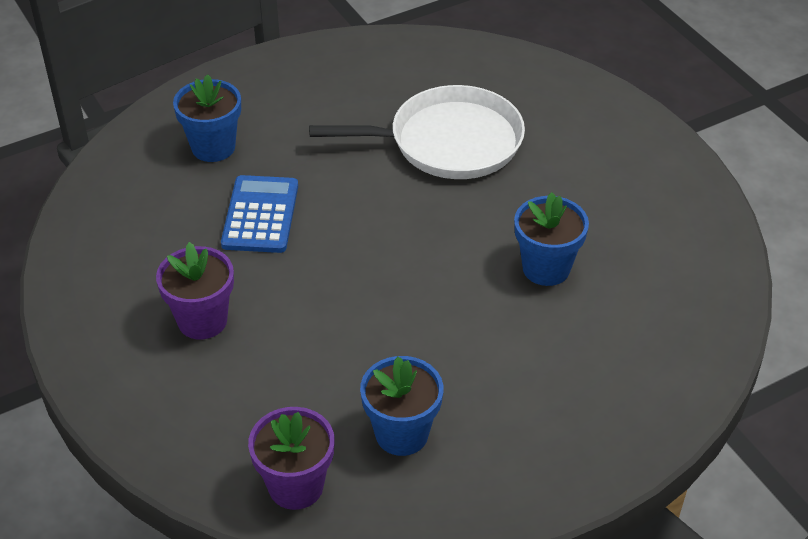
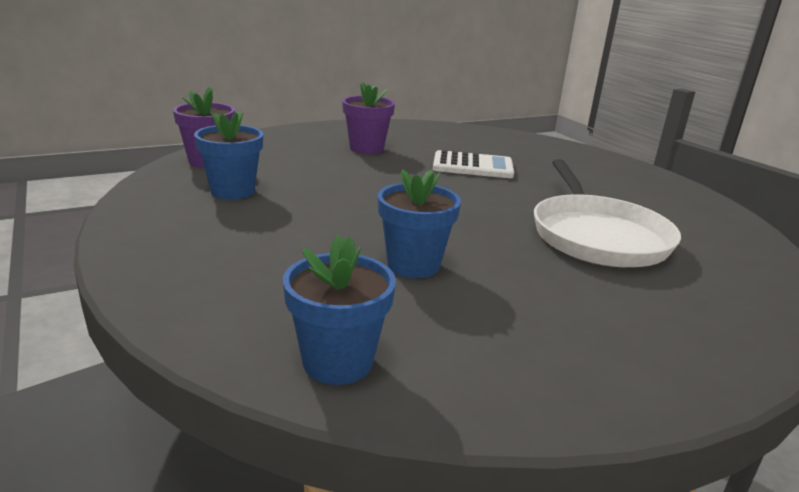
camera: 90 degrees right, 20 degrees down
blue flower pot [173,74,241,162] -> blue flower pot moved to [283,234,396,385]
blue calculator [221,175,298,253] -> white calculator [433,150,514,178]

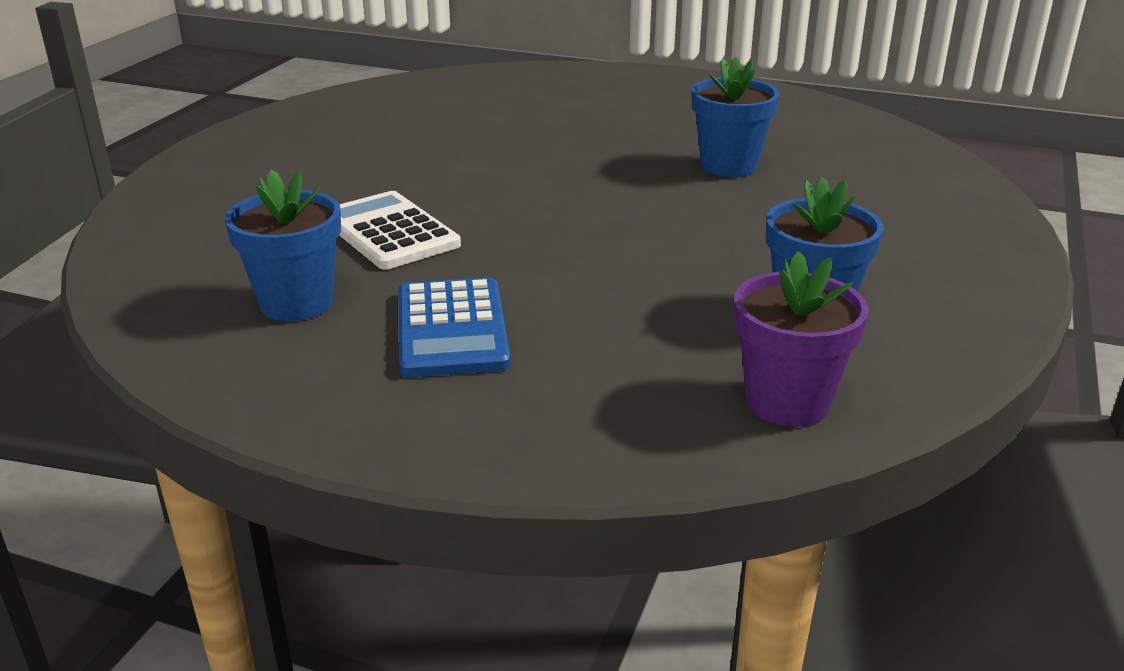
camera: 130 degrees left, 5 degrees up
blue flower pot [283,234,396,385] -> blue flower pot moved to [225,170,341,321]
purple flower pot [342,82,395,154] -> blue calculator [399,277,511,377]
white pan [534,159,681,267] -> none

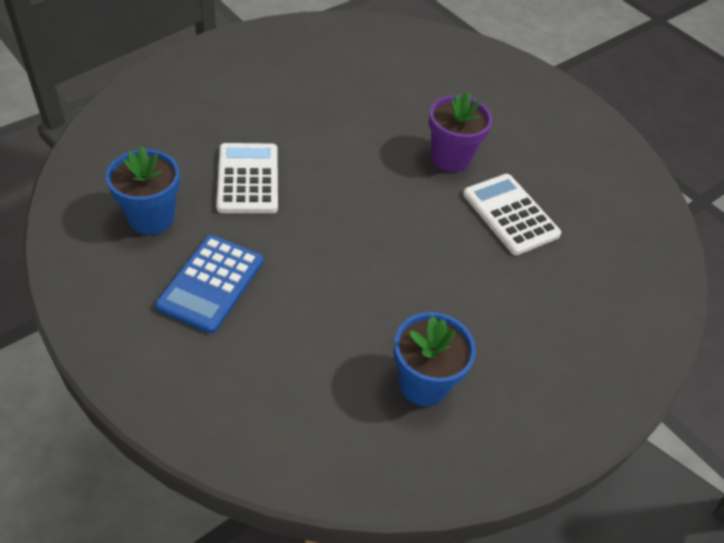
camera: 25 degrees right, 20 degrees up
blue flower pot [692,57,779,177] -> white calculator [463,174,561,255]
purple flower pot [734,251,869,427] -> purple flower pot moved to [429,92,492,172]

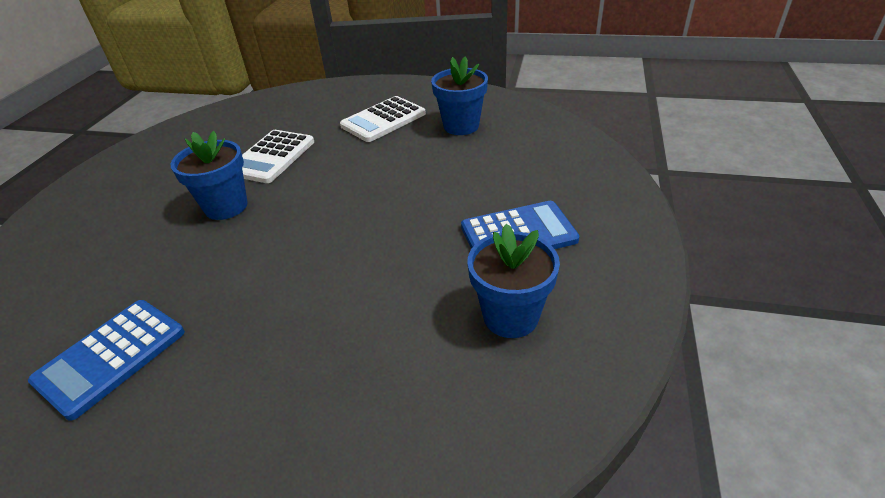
camera: 120 degrees left, 10 degrees down
white calculator [216,143,278,213] -> white calculator moved to [340,96,426,142]
purple flower pot [429,92,492,172] -> blue flower pot [170,131,248,220]
none -> blue calculator [28,300,185,421]

